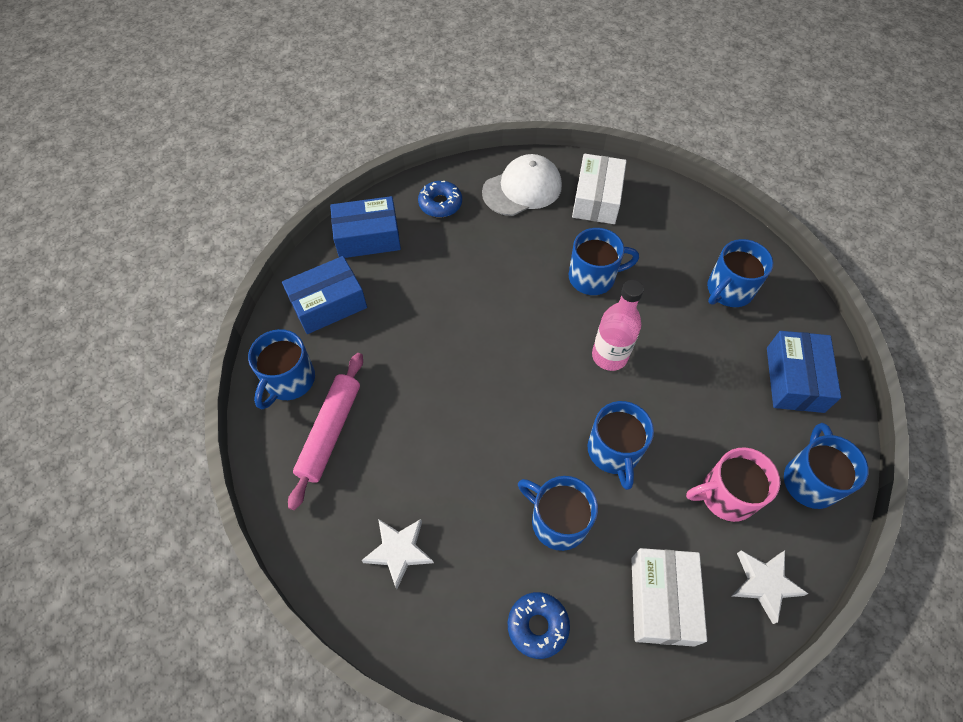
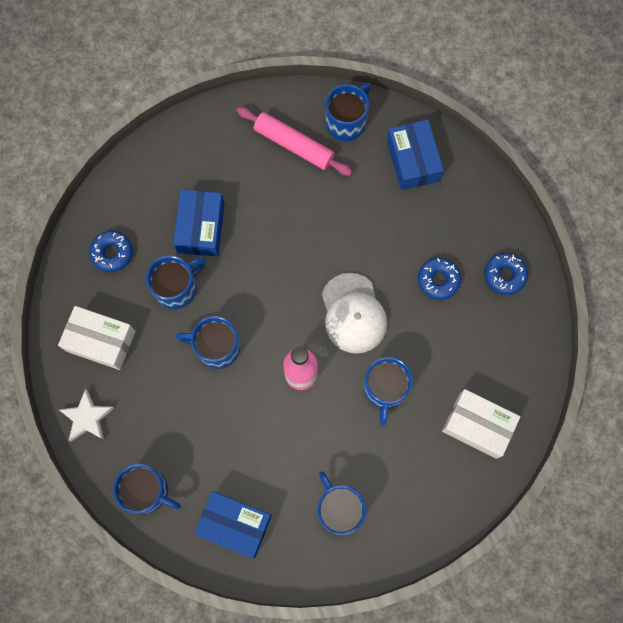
camera: 105 degrees right, 15 degrees up
blue mug [248,329,315,409] -> blue mug turned 90 degrees clockwise [325,83,371,141]
blue box [330,196,401,258] -> blue box moved to [173,190,224,256]
white star [361,519,434,589] -> none
white cap [482,154,562,216] -> white cap moved to [322,273,387,354]
pink mug [686,447,780,522] -> none
none -> blue donut [418,258,461,300]

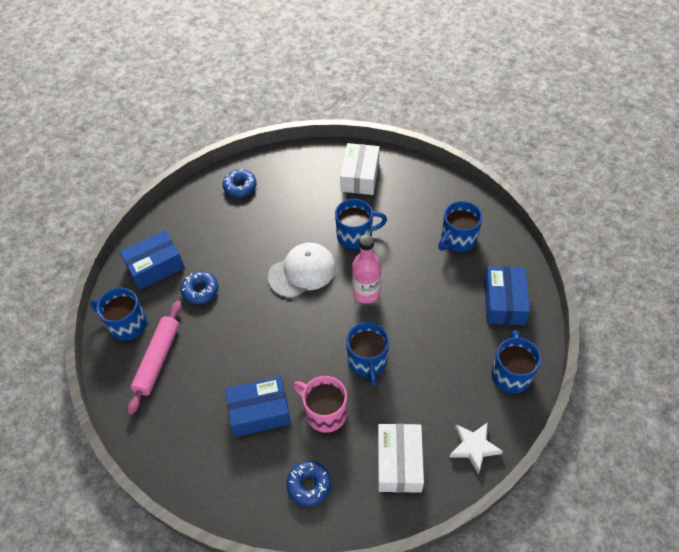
camera: 105 degrees left, 20 degrees down
blue mug [146,255,206,309] -> pink mug [293,376,347,433]
blue donut [418,258,461,300] -> blue donut moved to [181,271,218,304]

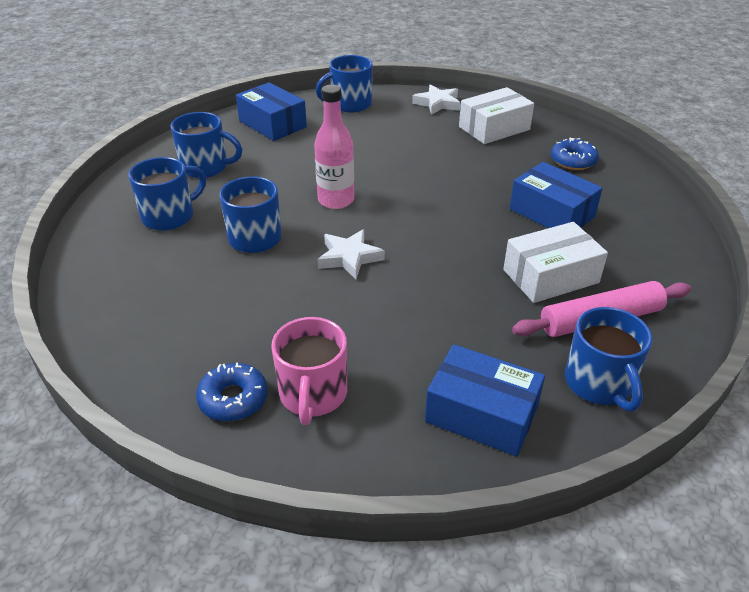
camera: 125 degrees left, 15 degrees down
blue donut [181,271,218,304] -> none
white cap [268,243,336,298] -> white star [318,229,385,279]
pink mug [293,376,347,433] -> pink mug moved to [271,317,347,425]
white box [340,143,380,195] -> white box moved to [503,222,608,303]
blue mug [346,322,389,386] -> blue mug moved to [128,157,206,231]
blue box [484,266,530,325] -> blue box turned 75 degrees clockwise [236,82,307,141]

